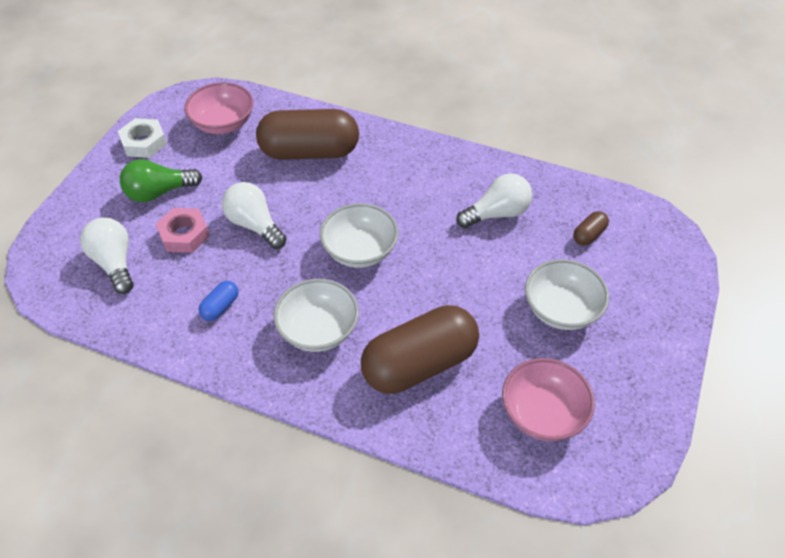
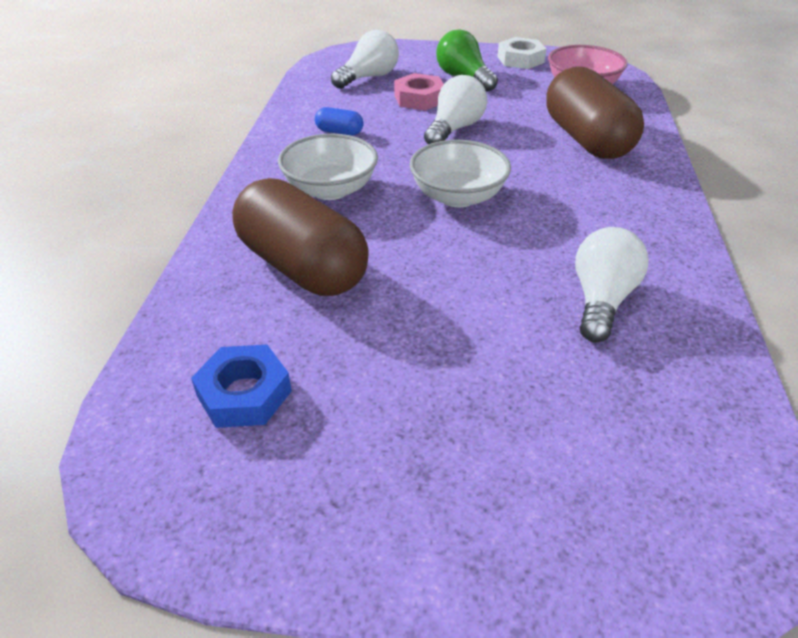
camera: 75 degrees right, 10 degrees down
white light bulb [456,174,532,228] -> white light bulb turned 120 degrees counterclockwise [575,227,649,342]
pink bowl [502,358,595,441] -> blue nut [191,345,292,428]
white bowl [525,259,609,330] -> none
brown capsule [573,211,609,246] -> none

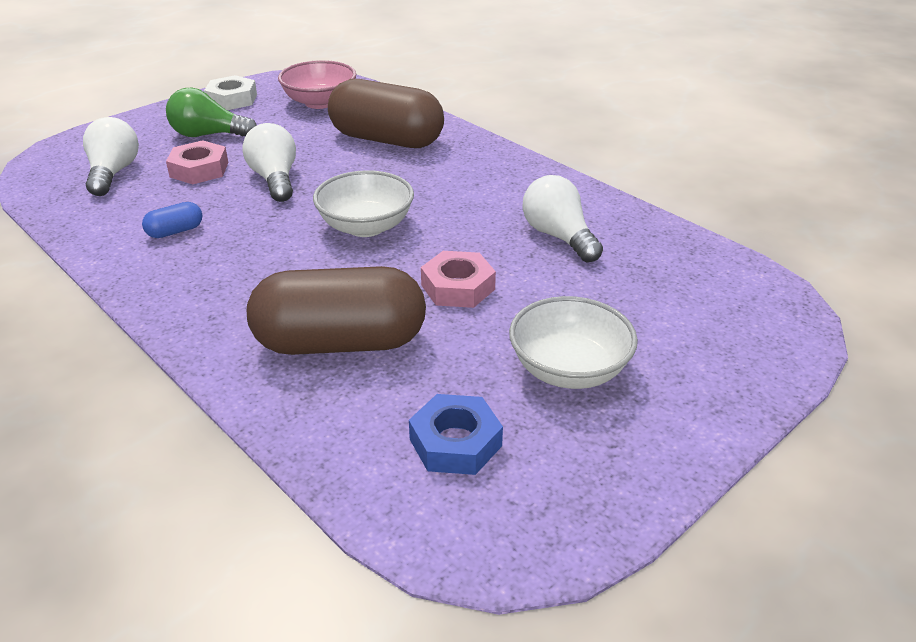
camera: 50 degrees left, 5 degrees down
white bowl [278,134,378,200] -> white bowl moved to [509,296,638,389]
none -> pink nut [421,251,496,308]

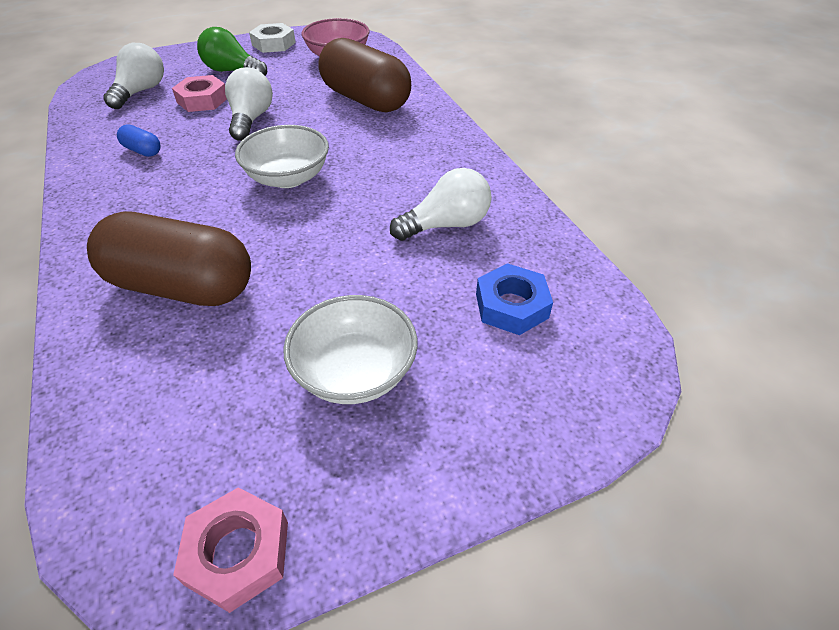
camera: 20 degrees right, 10 degrees up
blue capsule [142,202,202,238] -> blue capsule turned 45 degrees clockwise [117,124,161,157]
blue nut [409,394,503,475] -> blue nut moved to [476,263,553,335]
pink nut [421,251,496,308] -> pink nut moved to [173,487,288,613]
white light bulb [522,175,603,263] -> white light bulb turned 75 degrees clockwise [390,168,492,241]

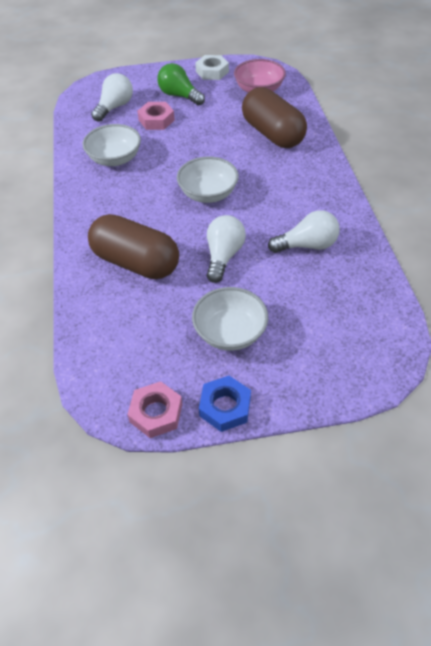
camera: 15 degrees right, 5 degrees up
blue capsule [117,124,161,157] -> white bowl [83,124,141,166]
white light bulb [225,67,273,141] -> white light bulb moved to [207,215,246,283]
blue nut [476,263,553,335] -> blue nut moved to [199,376,251,432]

